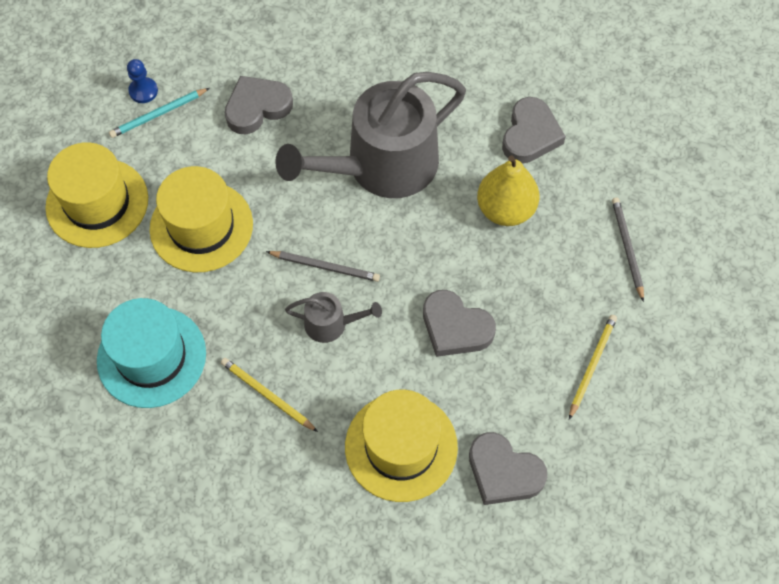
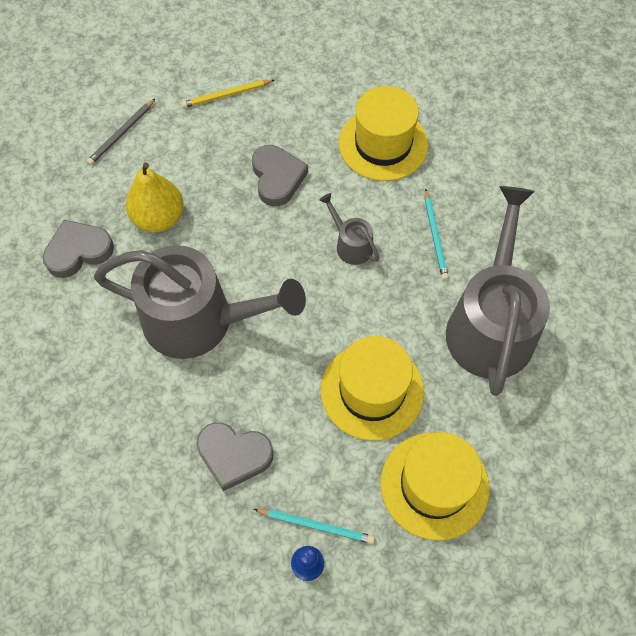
camera: 135 degrees left, 0 degrees up
turquoise hat [97,298,206,408] -> grey watering can [446,186,550,396]
yellow pencil [221,358,318,432] -> turquoise pencil [425,188,449,280]
grey pencil [266,251,380,282] -> none
grey heart [469,432,547,505] -> none

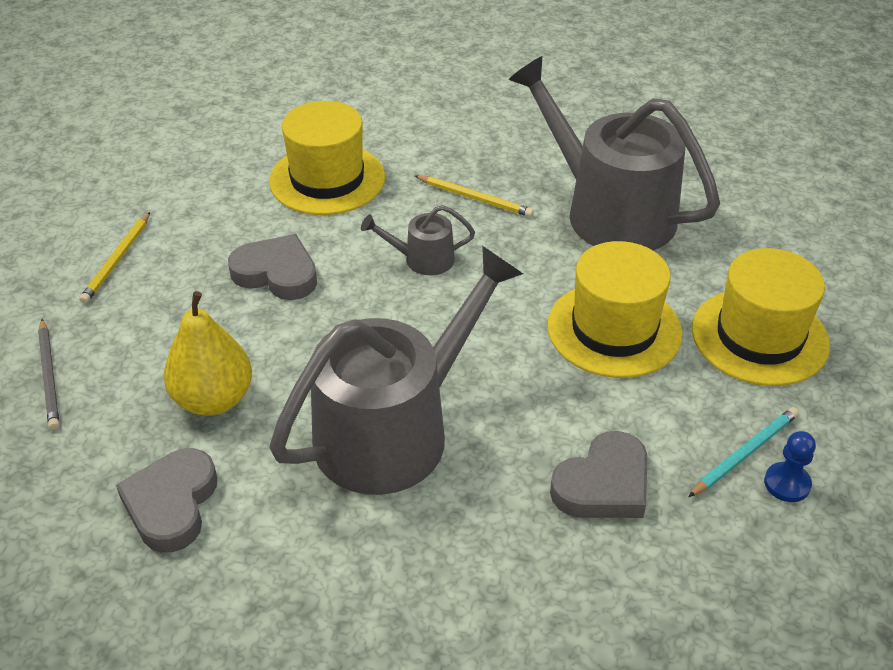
camera: 55 degrees left, 20 degrees down
turquoise pencil [425,188,449,280] -> yellow pencil [414,175,534,217]

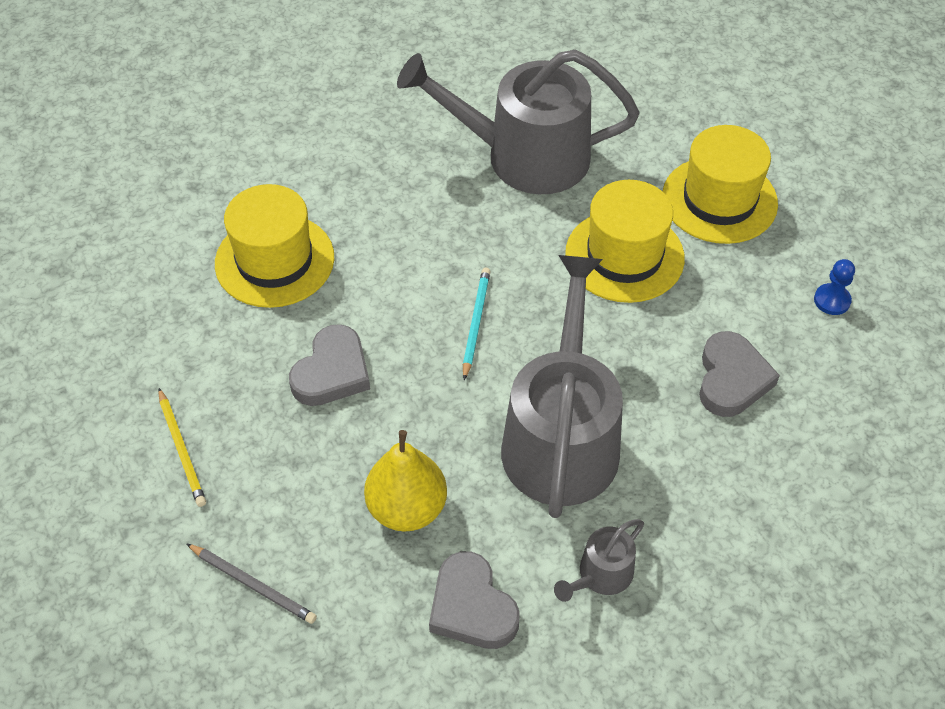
camera: 40 degrees left, 10 degrees up
grey heart [228,234,317,300] -> grey heart turned 135 degrees clockwise [289,324,370,406]
grey watering can [361,205,475,275] -> grey watering can moved to [554,519,644,602]
yellow pencil [414,175,534,217] -> none
turquoise pencil [689,407,799,497] -> turquoise pencil moved to [463,268,491,380]

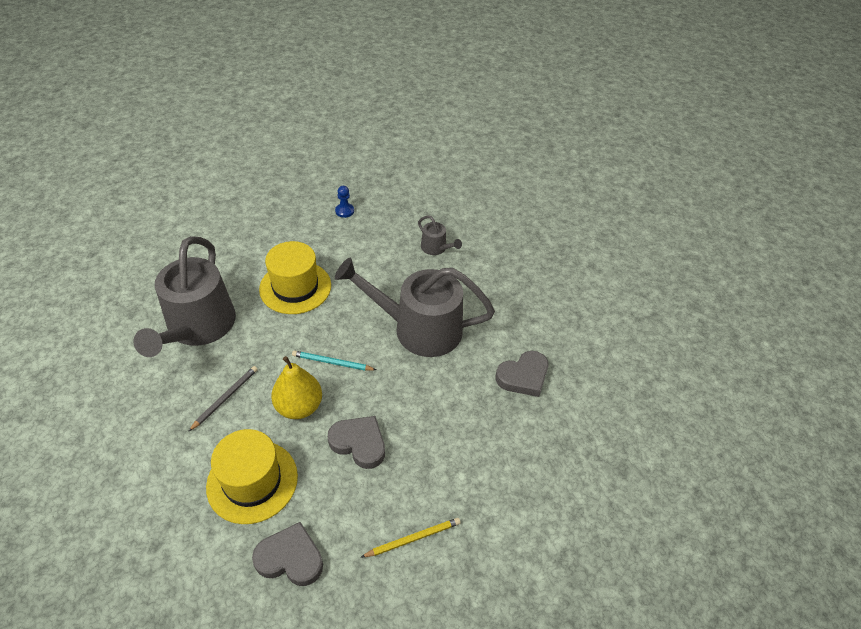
camera: 90 degrees left, 5 degrees down
grey pencil [186,543,317,624] -> grey pencil moved to [188,366,258,432]
yellow pear [364,430,447,532] -> yellow pear moved to [271,356,322,419]
grey watering can [554,519,644,602] -> grey watering can moved to [418,215,462,255]
yellow hat [662,125,778,244] -> none
grey heart [699,331,780,417] -> grey heart moved to [252,522,323,586]

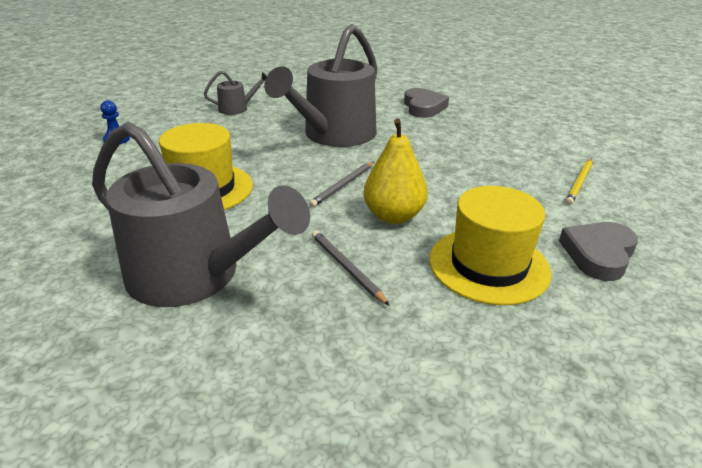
camera: 65 degrees left, 15 degrees down
turquoise pencil [292,350,376,371] -> grey pencil [309,162,374,207]
grey heart [328,416,385,469] -> none
yellow pencil [361,518,461,557] -> yellow pencil turned 150 degrees counterclockwise [566,158,592,205]

